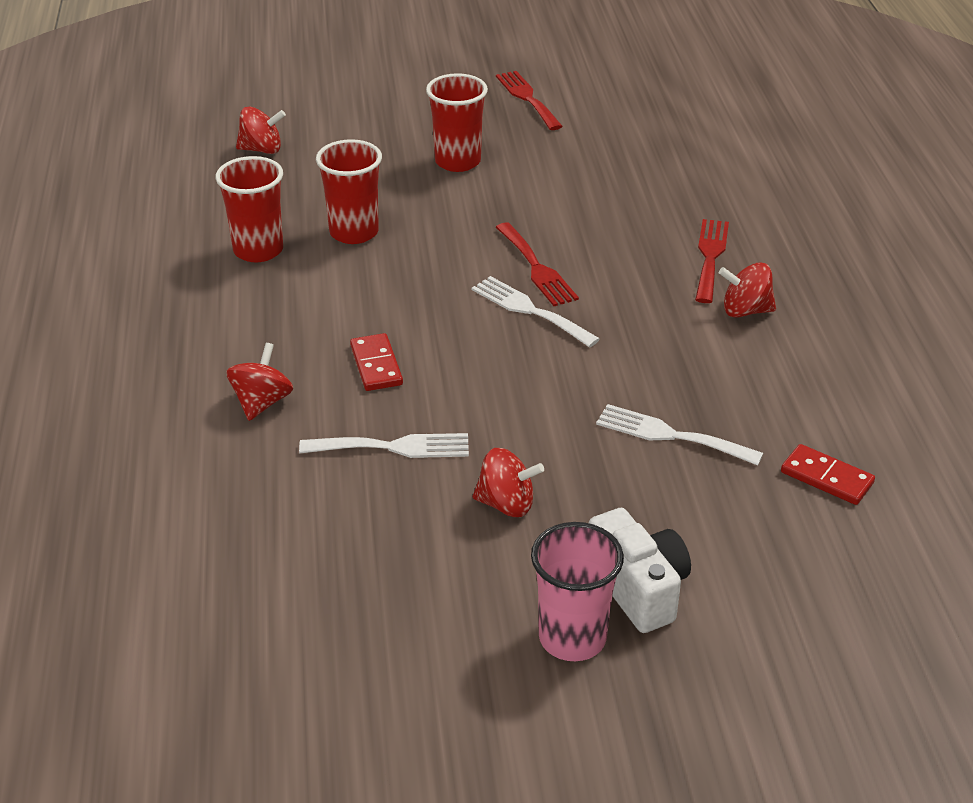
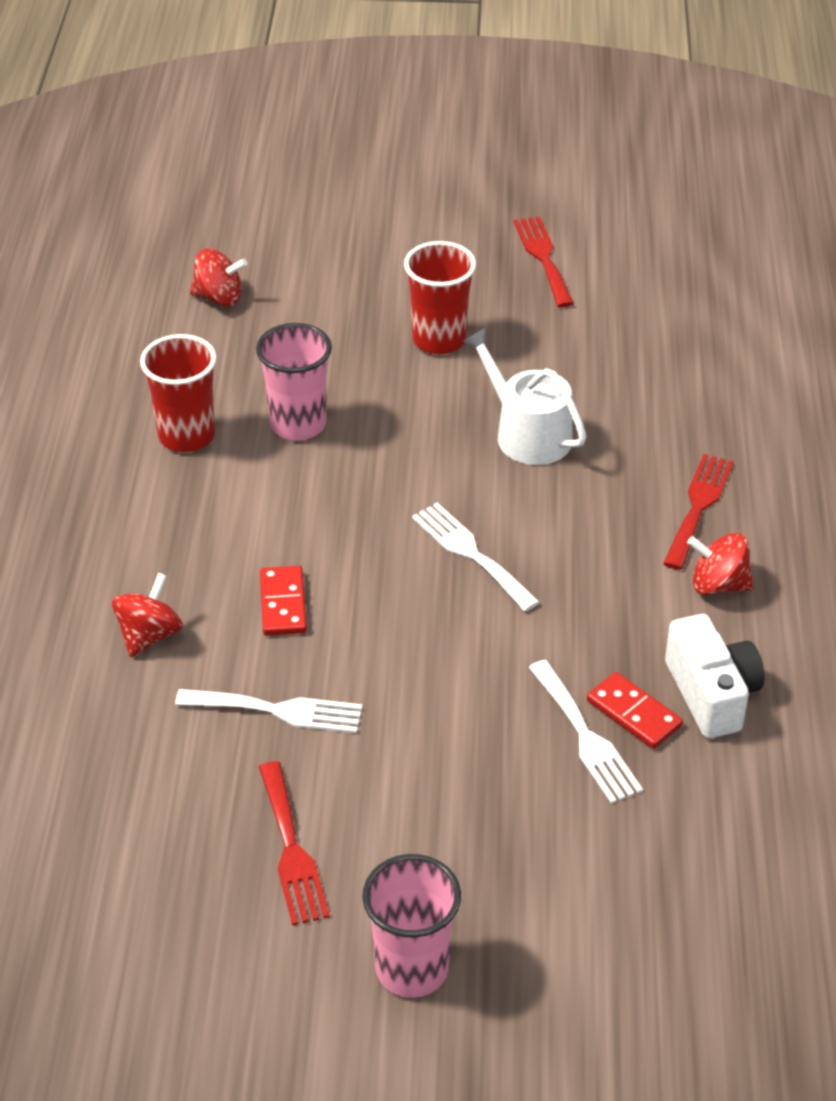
camera: 10 degrees right, 5 degrees up
red cup [316,139,382,244] -> pink cup [256,323,332,440]
red spinning top [473,448,544,517] -> none
red fork [496,222,579,306] -> red fork moved to [259,761,330,926]
white camera [589,508,691,633] -> white camera moved to [665,614,765,738]
white fork [596,404,763,466] -> white fork turned 150 degrees counterclockwise [529,660,643,803]
red domino [781,444,875,505] -> red domino moved to [587,672,683,749]
none -> white watering can [462,328,586,465]

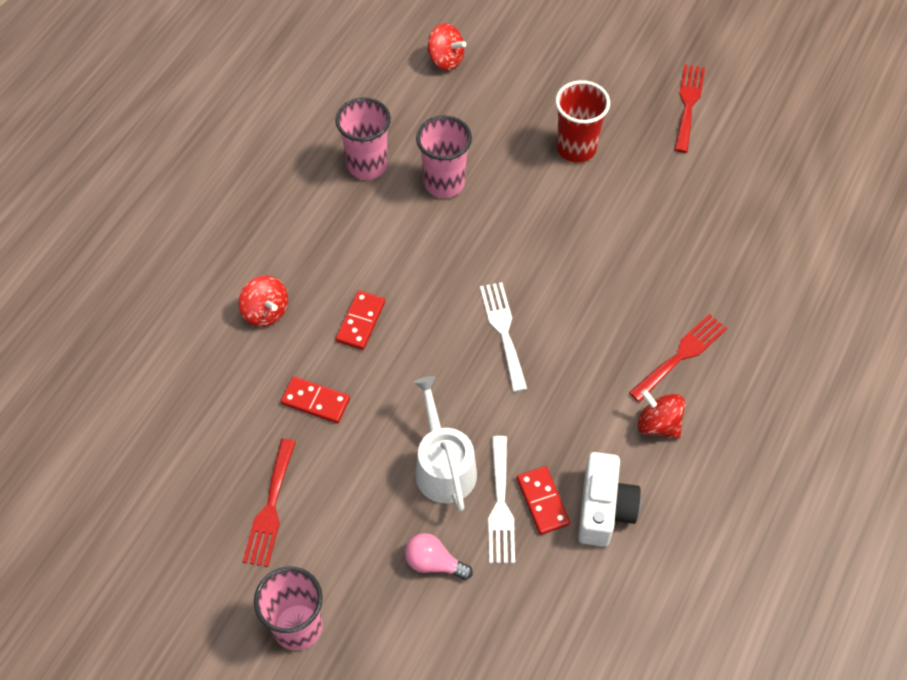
camera: 25 degrees right, 15 degrees up
red spinning top [112,573,183,657] -> red spinning top turned 90 degrees clockwise [239,276,288,327]
red cup [140,334,217,452] -> pink cup [335,97,391,180]
white fork [175,689,362,733] -> red domino [281,376,350,424]
white watering can [462,328,586,465] -> white watering can moved to [414,376,477,512]
none -> pink light bulb [405,533,473,580]

